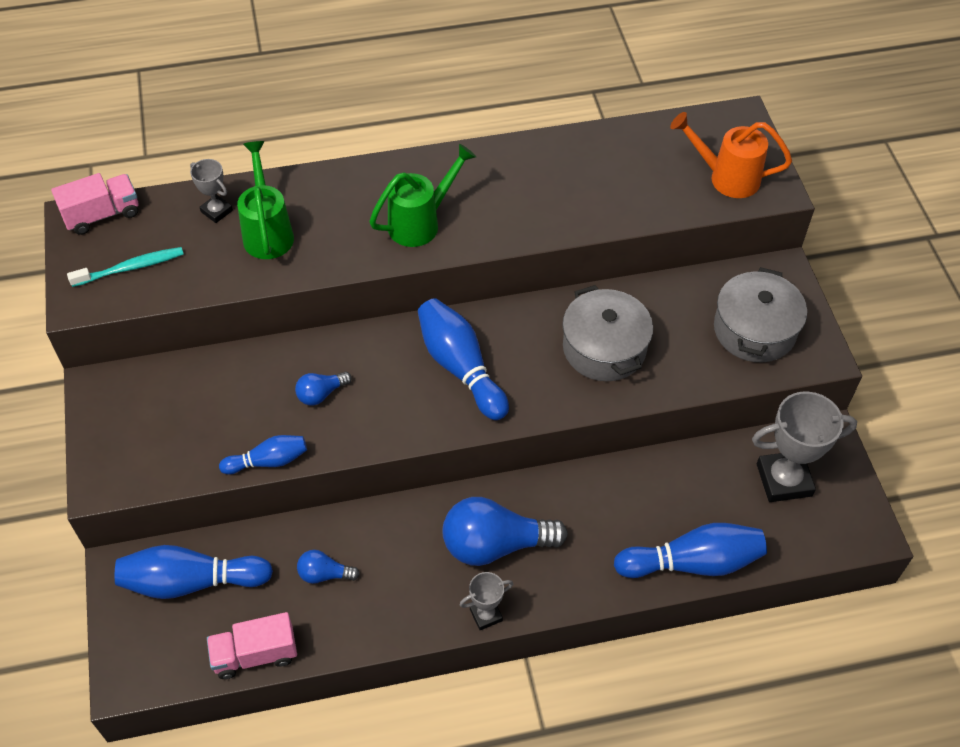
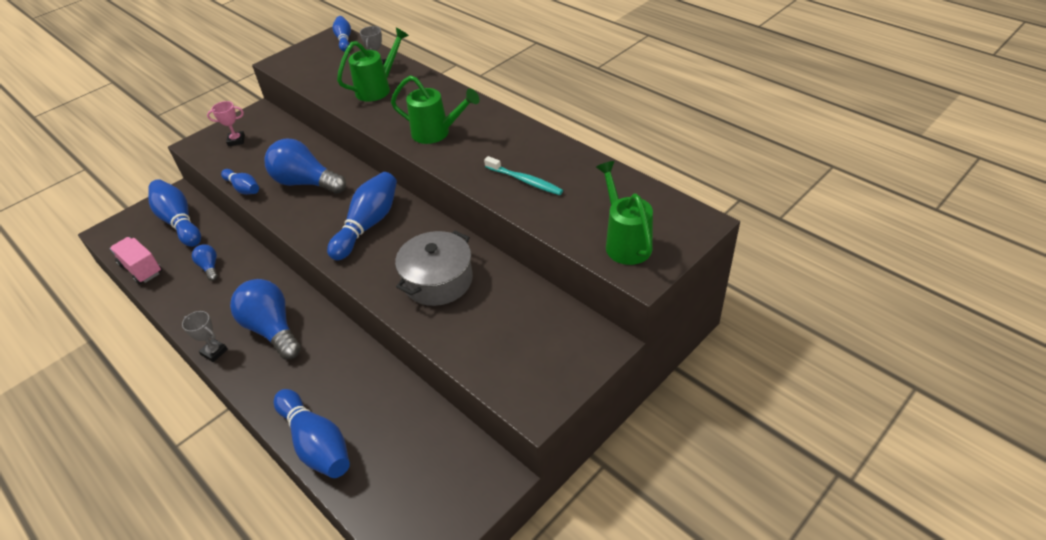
camera: 60 degrees right, 10 degrees down
pink truck [51,173,138,235] -> blue bowling pin [333,16,351,52]
turquoise toothbrush [67,247,184,287] -> turquoise toothbrush moved to [484,156,563,195]
blue light bulb [295,371,352,406] -> blue light bulb [264,138,346,194], size x2.05
orange watering can [670,112,792,198] -> green watering can [596,161,653,265]
grey pot [714,267,807,362] -> none
grey trophy [752,391,857,502] -> none
none -> pink trophy [207,101,245,146]

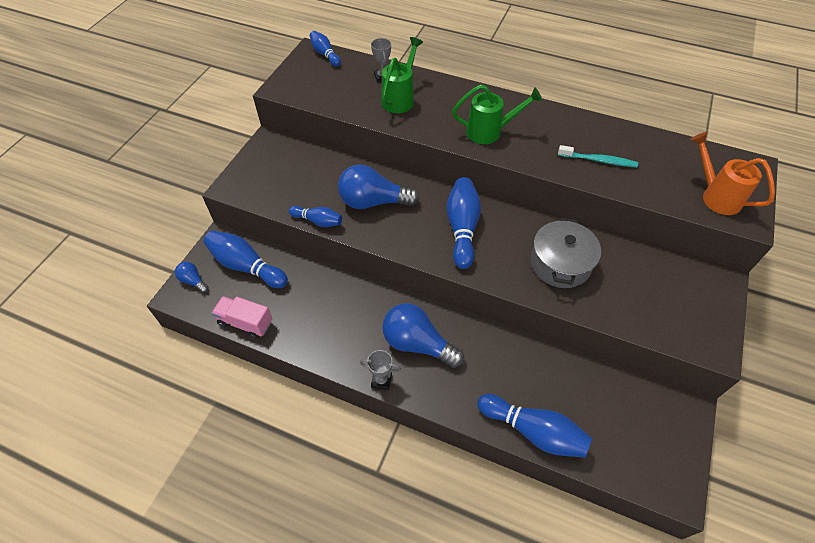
camera: 25 degrees left, 10 degrees up
blue light bulb [192,244,218,281] -> blue light bulb moved to [175,262,209,293]
pink trophy [207,101,245,146] -> none
green watering can [596,161,653,265] -> orange watering can [690,132,775,215]

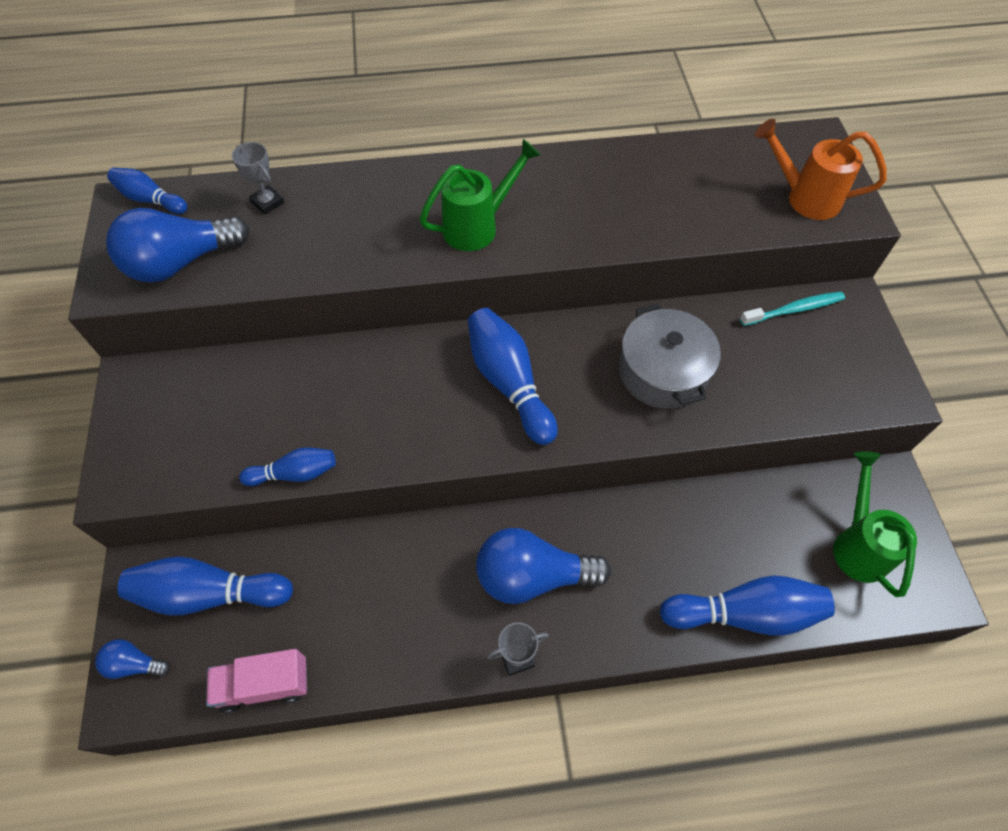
camera: 30 degrees left, 5 degrees up
blue light bulb [338,164,420,209] -> blue light bulb moved to [106,208,250,283]
green watering can [381,37,423,113] -> green watering can moved to [833,451,917,597]
turquoise toothbrush [558,145,638,167] -> turquoise toothbrush moved to [740,292,845,326]

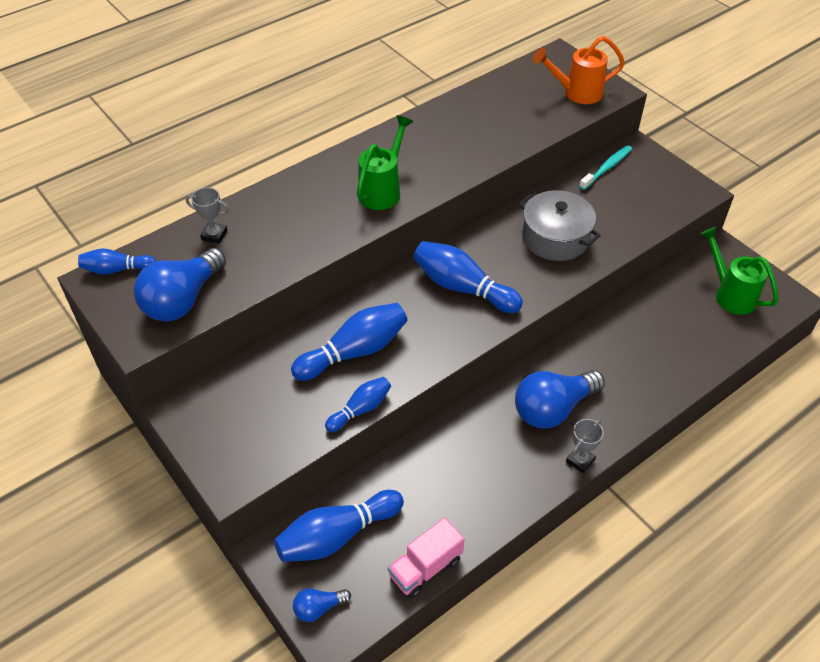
camera: 30 degrees left, 10 degrees down
blue bowling pin [660,575,835,636] -> blue bowling pin moved to [291,303,408,381]

